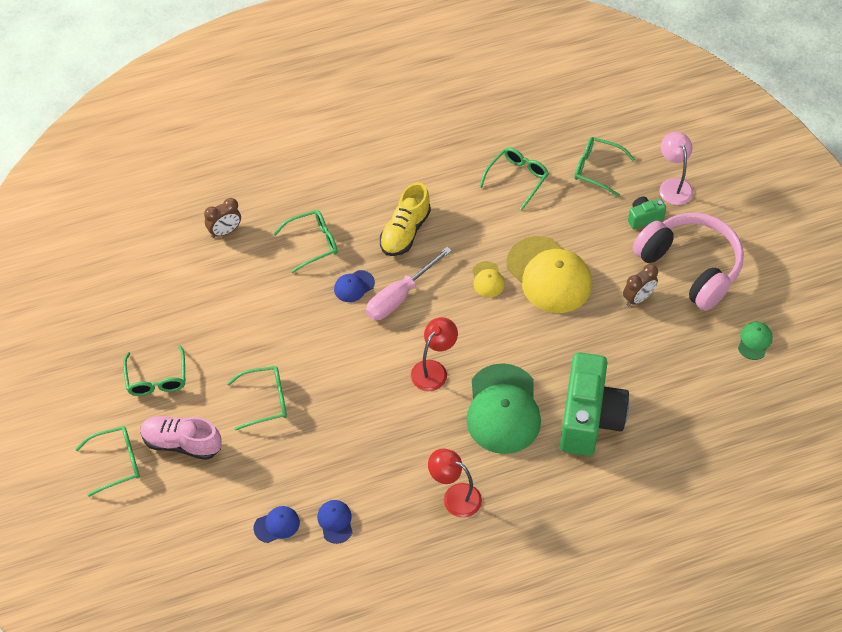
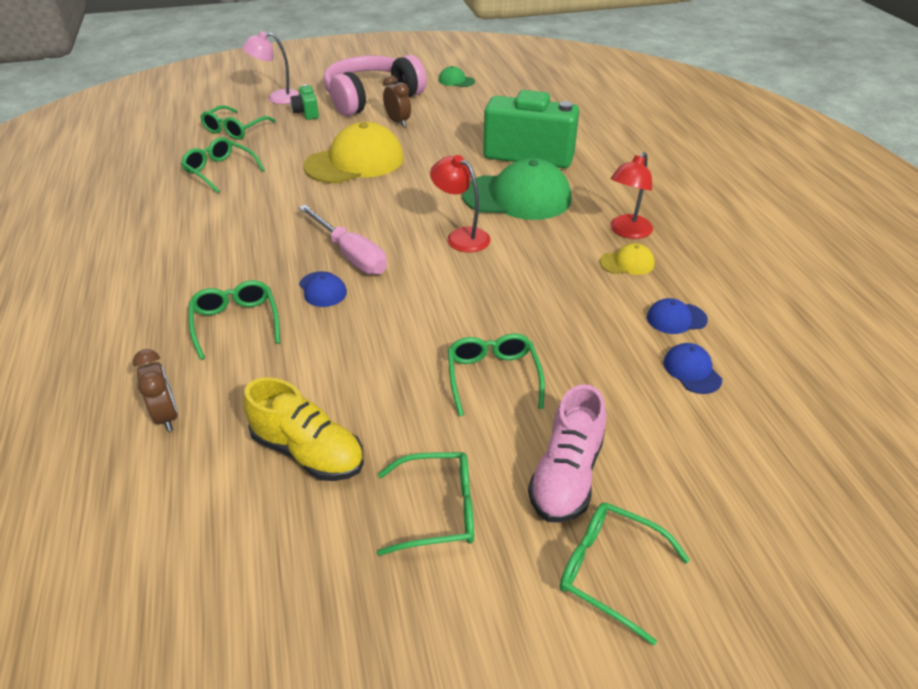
camera: 85 degrees left, 15 degrees down
green glasses [75,426,140,497] -> green glasses turned 45 degrees counterclockwise [560,503,690,646]
yellow shoe [380,182,431,256] -> yellow shoe moved to [243,377,364,481]
yellow cap [472,261,505,297] -> yellow cap moved to [600,243,655,275]

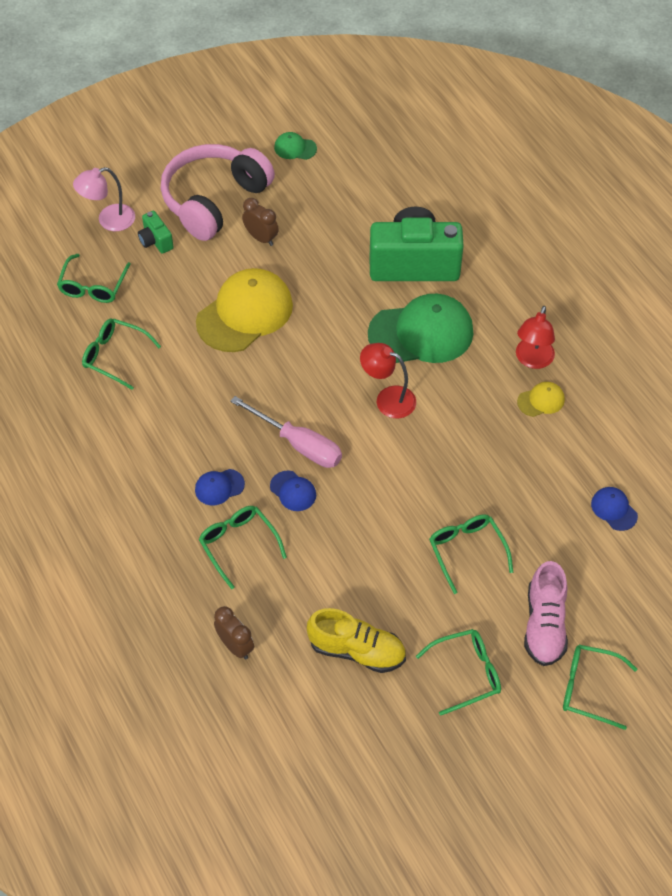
camera: 15 degrees left, 15 degrees up
blue cap [647,298,708,334] -> blue cap moved to [195,469,245,505]

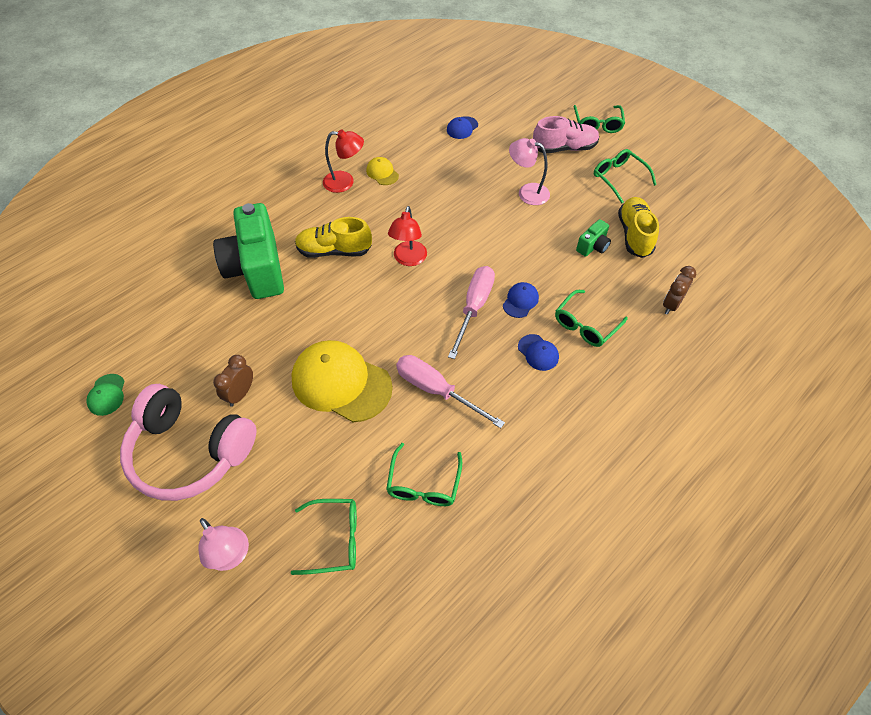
camera: 105 degrees left, 0 degrees up
green camera [138,211,174,254] -> green camera moved to [576,219,611,257]
green cap [368,294,473,363] -> yellow shoe [295,217,372,258]
green glasses [429,514,513,594] -> pink lamp [509,138,550,205]
none -> pink screwdriver [396,355,505,428]

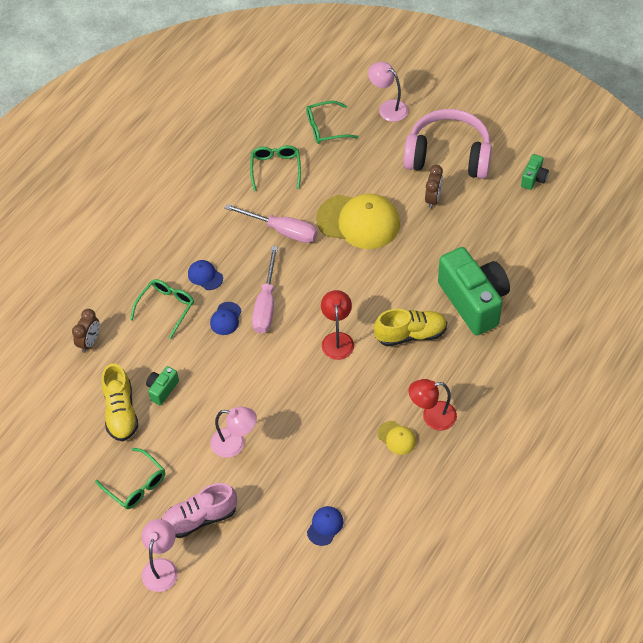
camera: 170 degrees right, 0 degrees up
green cap [87,374,125,416] -> green camera [521,154,549,190]
green glasses [573,105,625,133] -> pink lamp [142,519,178,592]

